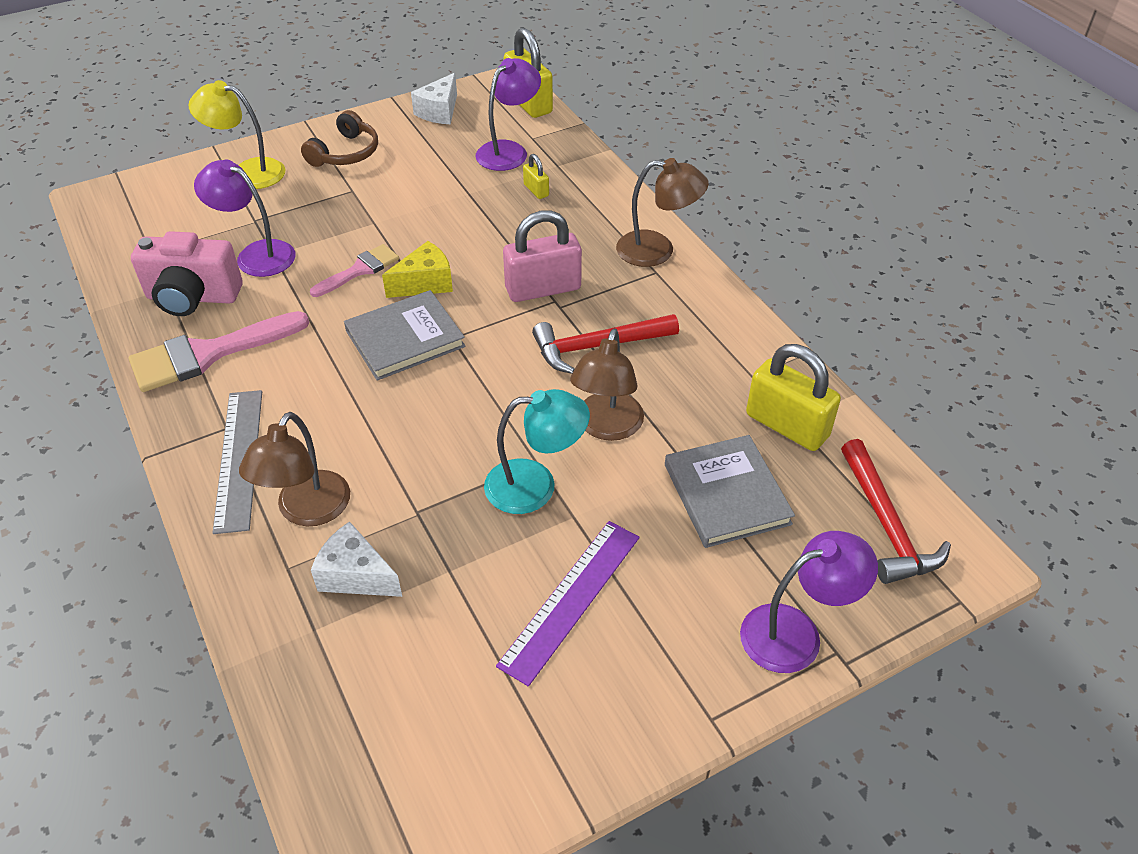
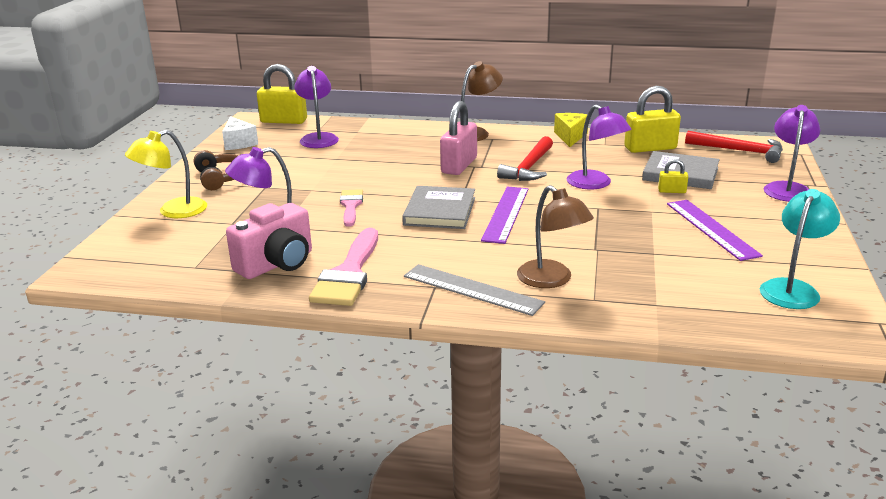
camera: 50 degrees left, 20 degrees down
white cheese [311,521,402,597] -> none
yellow cheese [382,241,453,298] -> yellow cheese moved to [554,113,588,147]
turquoise lamp [484,389,590,514] -> turquoise lamp moved to [760,189,840,309]
yellow padlock [523,154,549,199] -> yellow padlock moved to [658,159,688,193]
brown lamp [570,328,644,441] -> purple lamp [567,105,632,189]
none -> purple ruler [481,186,528,244]

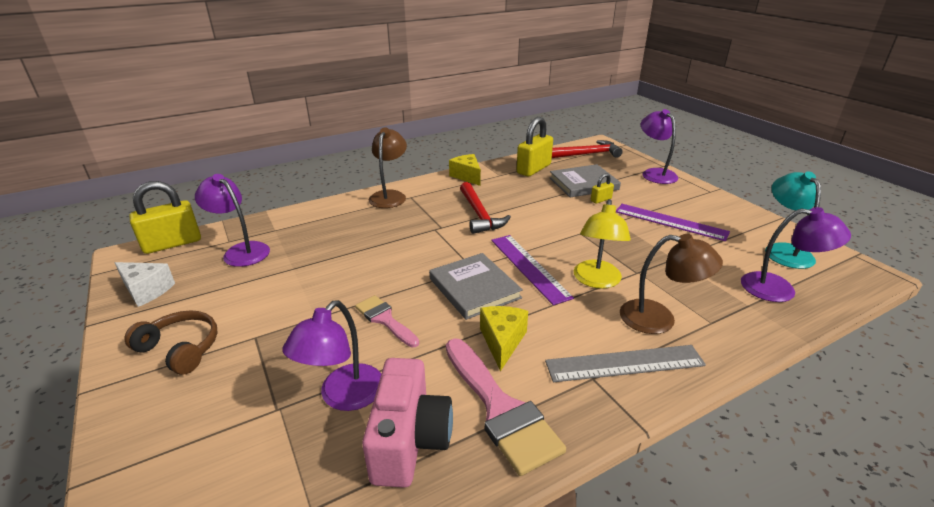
camera: 40 degrees left, 5 degrees up
yellow lamp [125,130,207,218] -> yellow lamp moved to [573,199,631,289]
pink padlock [440,101,477,175] -> none
purple lamp [567,105,632,189] -> purple lamp moved to [741,207,851,302]
none -> yellow cheese [480,306,528,372]

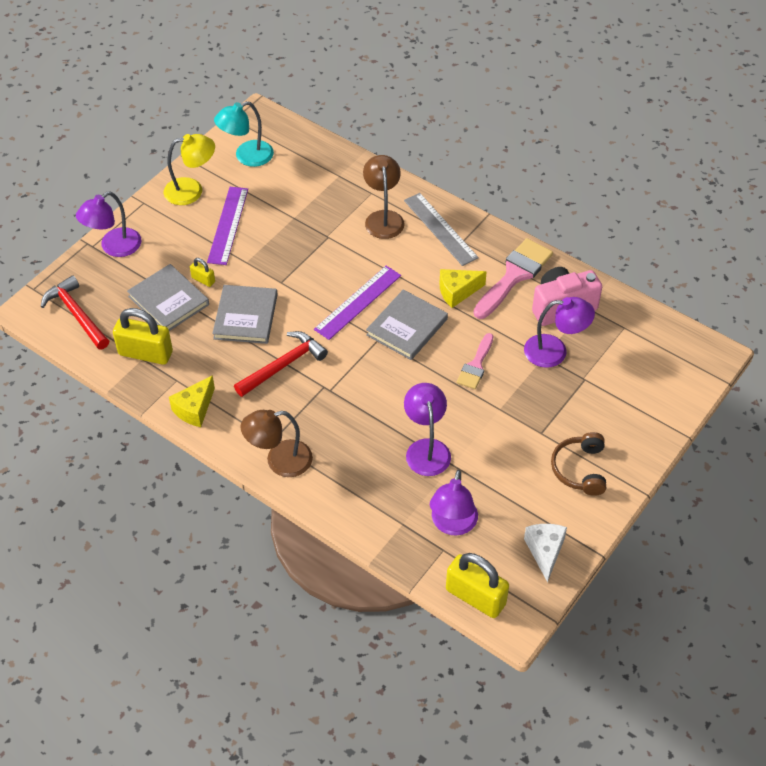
camera: 115 degrees left, 20 degrees up
yellow lamp [573,199,631,289] -> yellow lamp moved to [164,134,215,205]
purple lamp [741,207,851,302] -> purple lamp moved to [404,383,451,476]
none -> grey book [212,285,278,344]

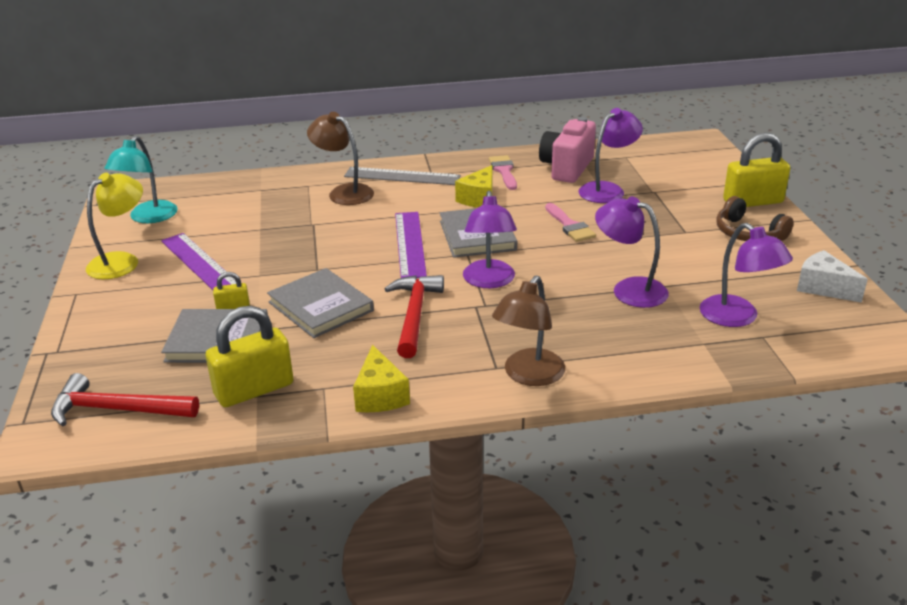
camera: 45 degrees left, 20 degrees down
purple lamp [76,191,141,257] -> purple lamp moved to [463,191,517,288]
yellow padlock [446,553,509,618] -> yellow padlock moved to [723,133,790,207]
pink brush [474,238,553,319] -> pink brush [489,155,517,190], size x0.59

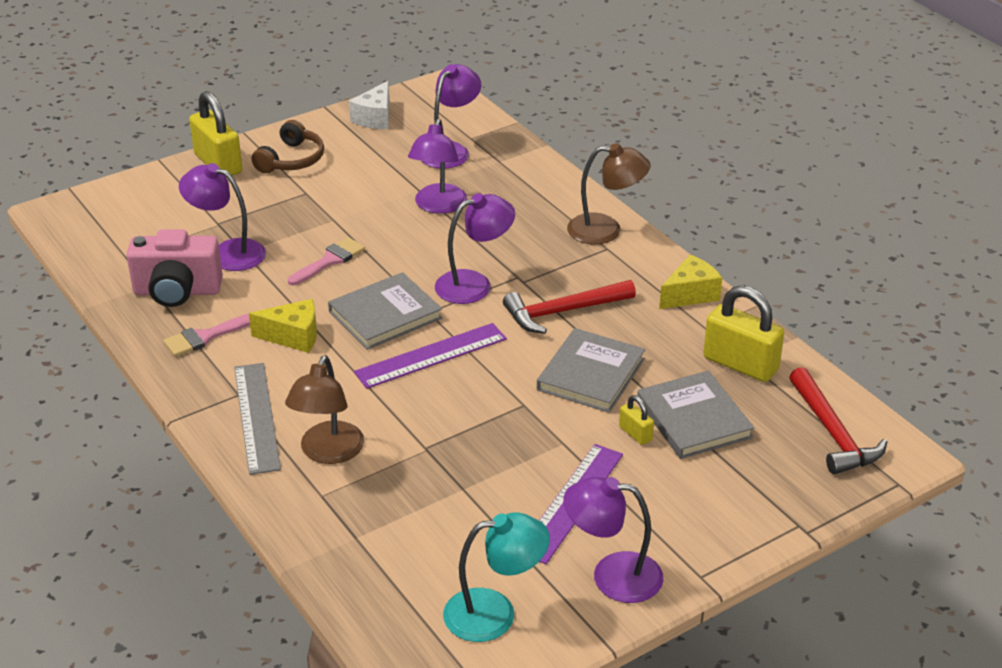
camera: 115 degrees left, 5 degrees up
yellow lamp [86,173,143,279] -> purple lamp [563,477,664,603]

